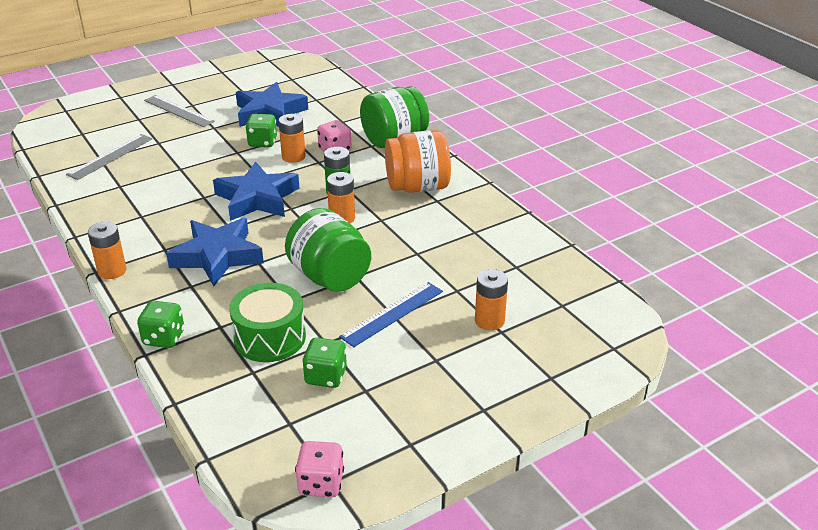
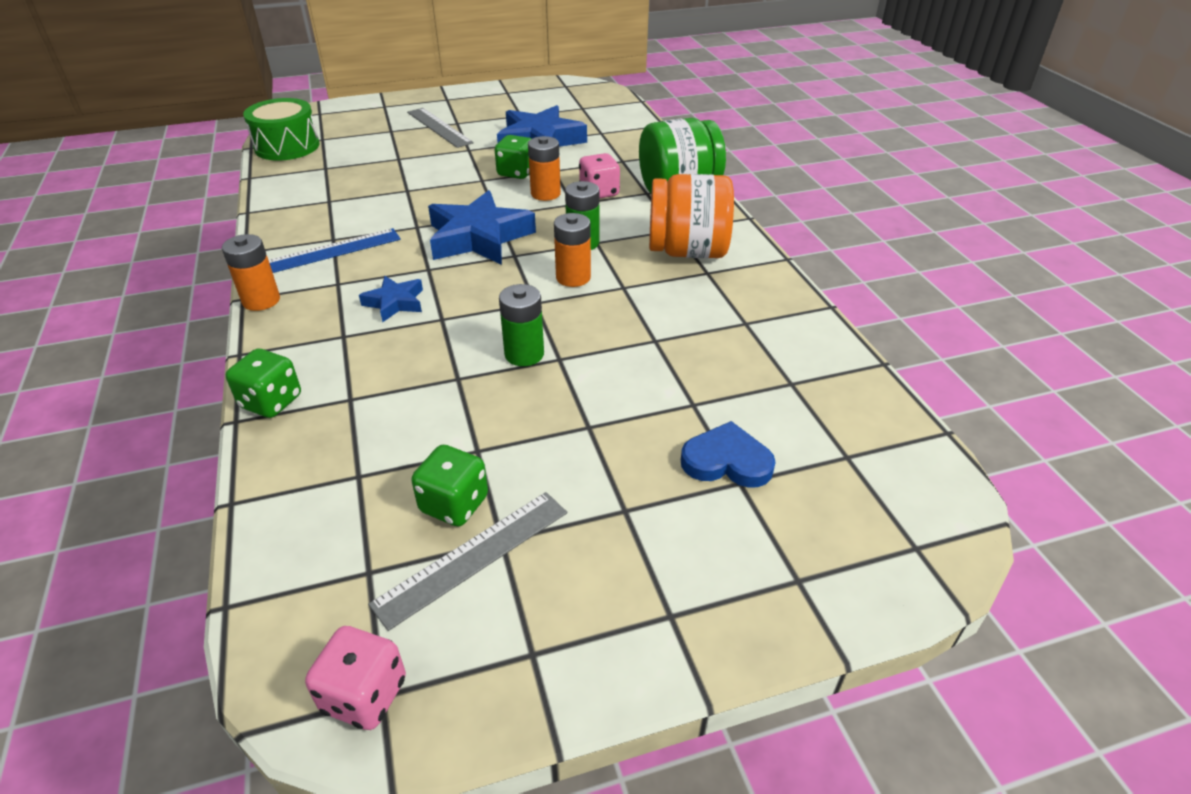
camera: 15 degrees right, 5 degrees up
grey ruler [66,134,152,180] -> grey ruler moved to [368,492,567,631]
blue star [166,218,264,286] -> blue star [359,276,423,322], size x0.52
green drum [229,283,306,362] -> green drum moved to [243,98,319,161]
green jar [285,208,371,292] -> green battery [499,284,544,366]
blue ruler [339,282,443,347] -> blue ruler moved to [269,228,401,273]
orange battery [475,269,508,330] -> blue heart [681,421,776,488]

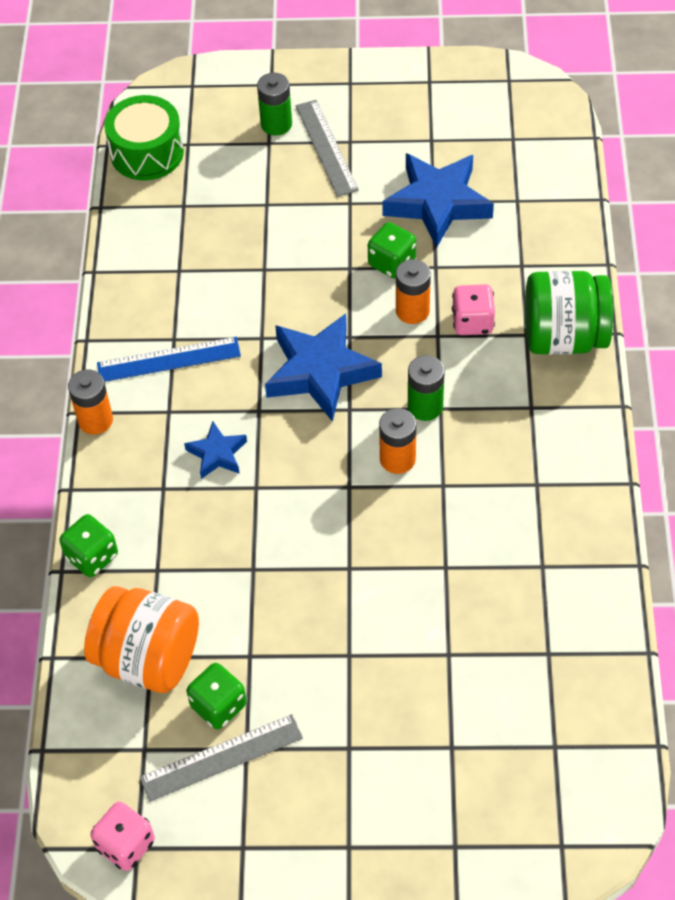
camera: 20 degrees right, 15 degrees up
green battery [499,284,544,366] -> green battery moved to [257,73,292,136]
orange jar [649,174,734,258] -> orange jar moved to [84,586,199,693]
blue heart [681,421,776,488] -> none

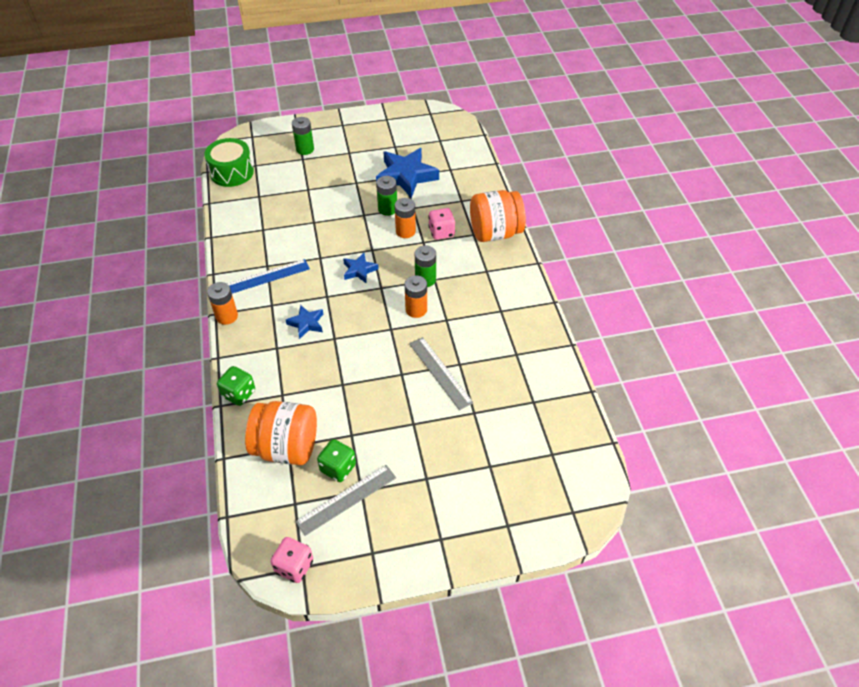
camera: 15 degrees left, 5 degrees down
blue star [265,313,382,422] -> blue star [343,253,379,283], size x0.52
grey ruler [296,100,359,197] -> grey ruler moved to [409,337,473,410]
green dice [368,222,416,279] -> green battery [376,176,397,216]
green jar [525,271,613,355] -> orange jar [470,190,526,242]

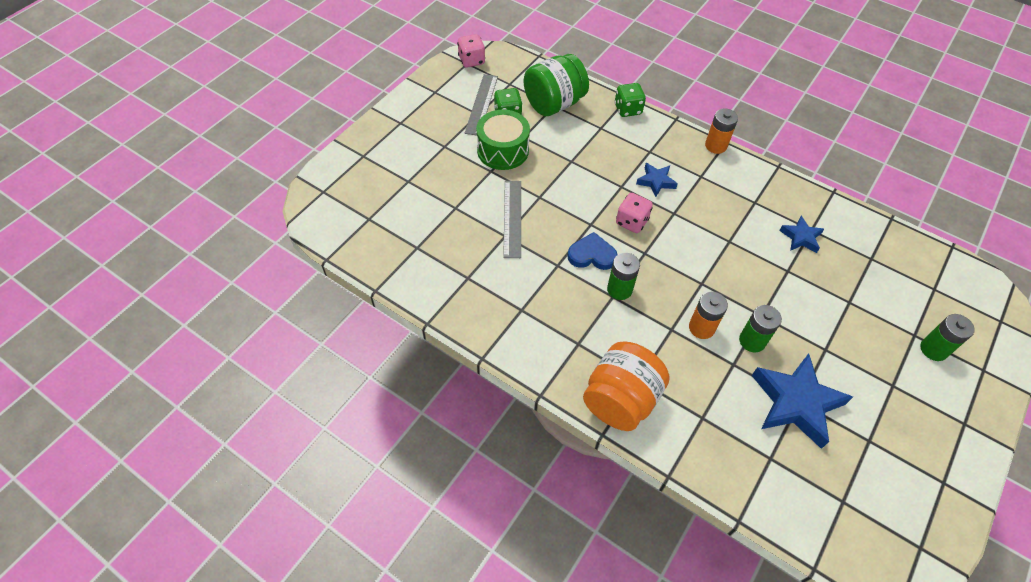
camera: 135 degrees right, 5 degrees up
green drum [204,138,254,187] -> green drum moved to [476,109,530,170]
blue ruler [226,259,310,293] -> none
orange jar [245,401,317,465] -> green jar [524,54,589,116]
blue star [343,253,379,283] -> blue star moved to [779,216,824,253]
orange battery [405,275,427,318] -> blue heart [567,232,618,270]
grey ruler [409,337,473,410] -> grey ruler turned 75 degrees clockwise [503,181,521,258]
pink dice [428,208,455,240] -> pink dice moved to [616,193,653,233]

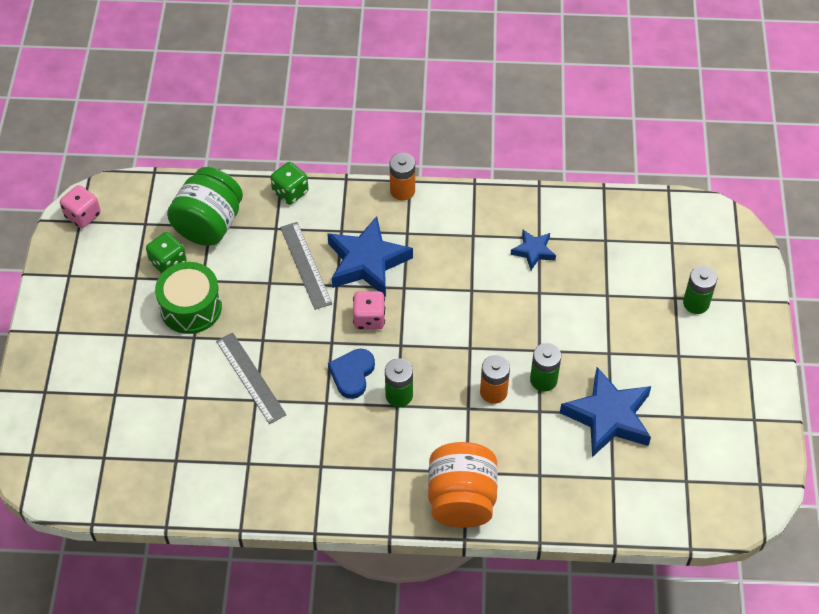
camera: 30 degrees left, 0 degrees up
grey ruler [465,74,498,136] -> grey ruler moved to [280,222,332,310]
blue heart [567,232,618,270] -> blue heart turned 45 degrees counterclockwise [328,349,375,399]
blue star [636,163,678,197] -> blue star [327,216,413,297], size x1.93

